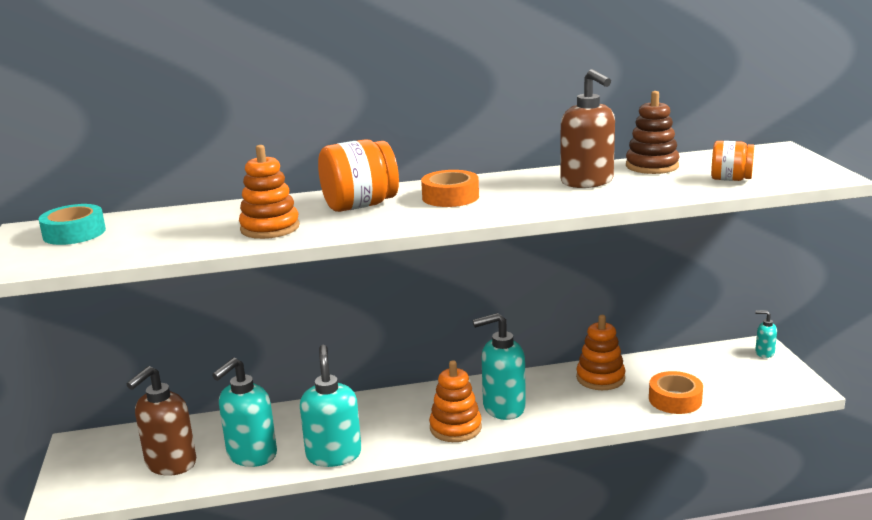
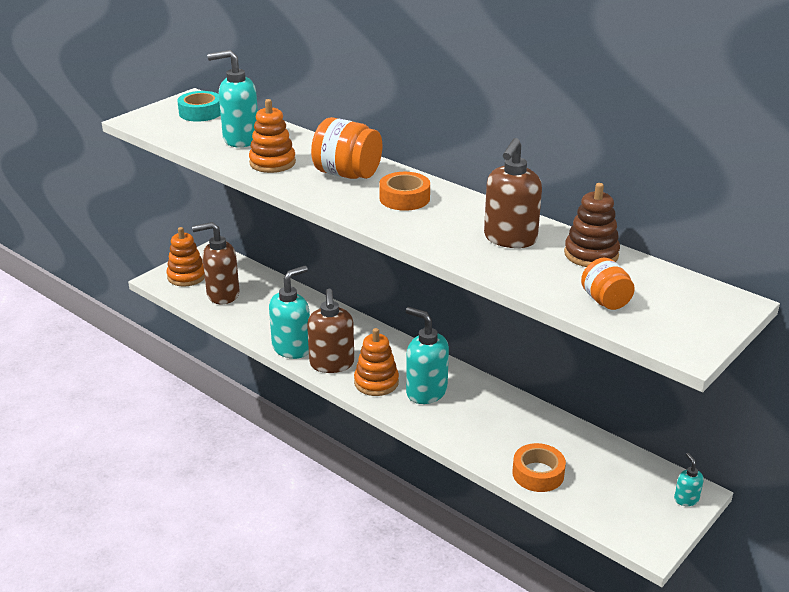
camera: 50 degrees right, 10 degrees up
turquoise soap dispenser [212,358,277,467] -> turquoise soap dispenser moved to [207,50,258,147]
orange stacking toy [576,315,626,390] -> orange stacking toy moved to [167,227,205,287]
none -> brown soap dispenser [307,289,354,373]

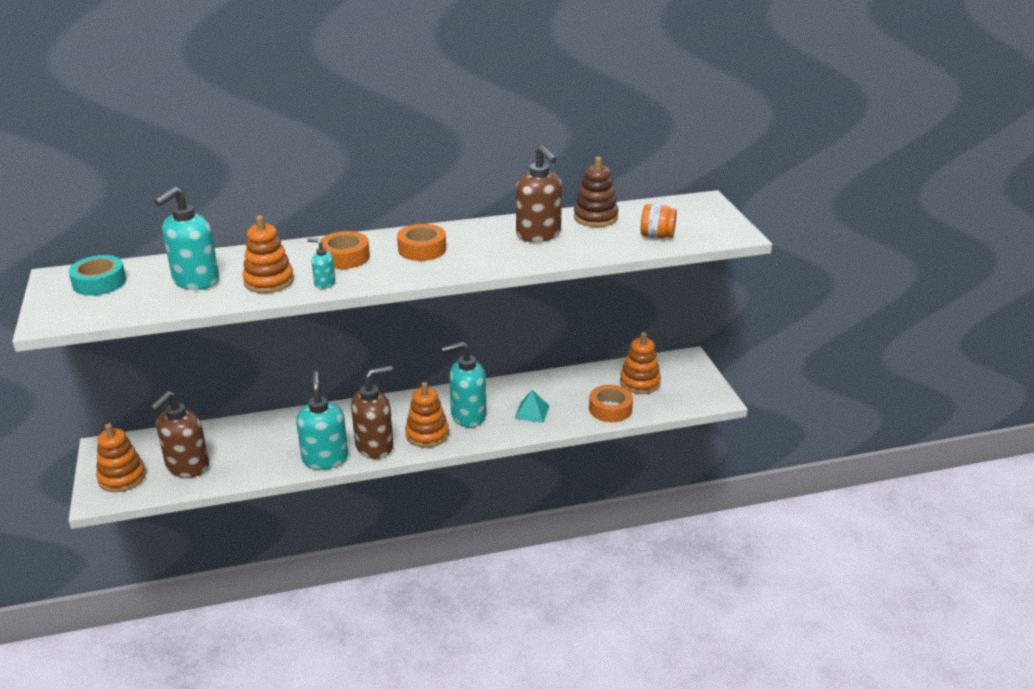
camera: 55 degrees left, 0 degrees up
brown soap dispenser [307,289,354,373] -> brown soap dispenser turned 60 degrees counterclockwise [351,366,393,459]
orange jar [311,117,382,179] -> orange tape [321,231,370,269]
turquoise soap dispenser [674,453,704,506] -> turquoise soap dispenser moved to [307,238,336,289]
none -> turquoise pyramid [514,390,549,423]
none -> orange stacking toy [620,332,661,394]

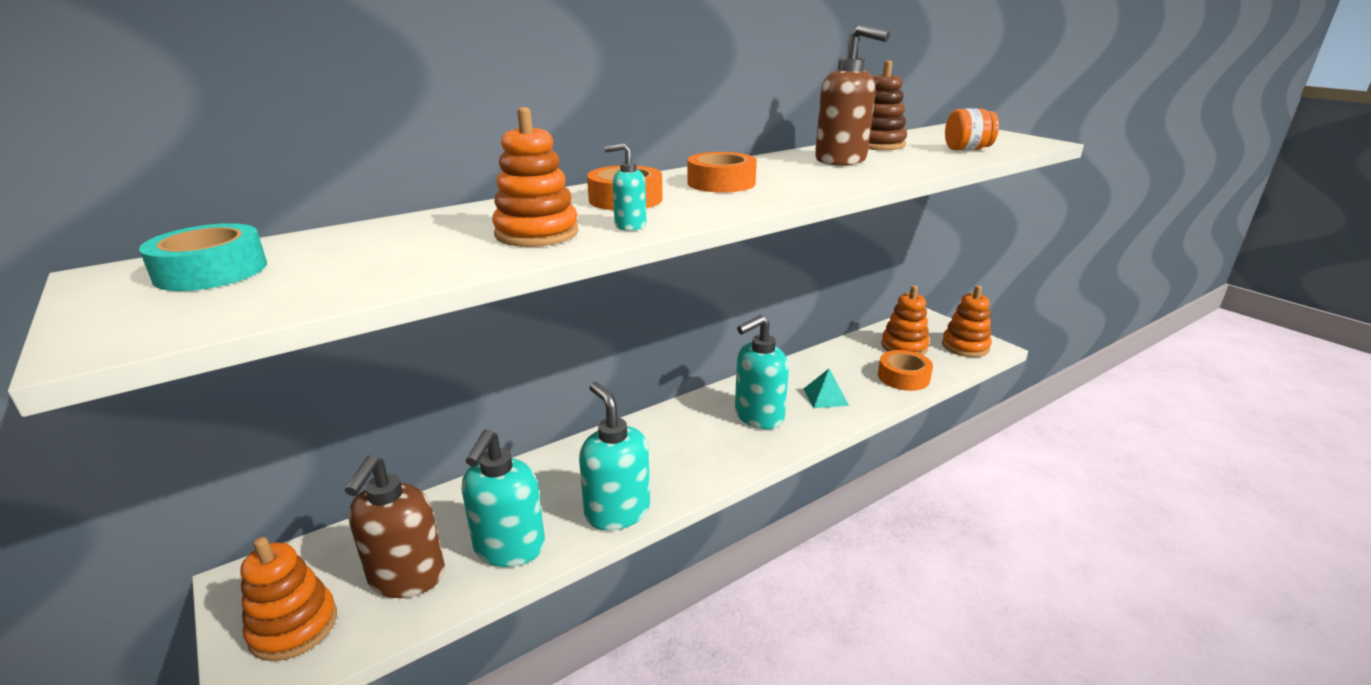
camera: 20 degrees left, 5 degrees down
turquoise soap dispenser [154,187,219,290] -> turquoise soap dispenser moved to [462,429,545,567]
brown soap dispenser [351,366,393,459] -> none
orange stacking toy [405,382,449,448] -> orange stacking toy moved to [942,285,992,357]

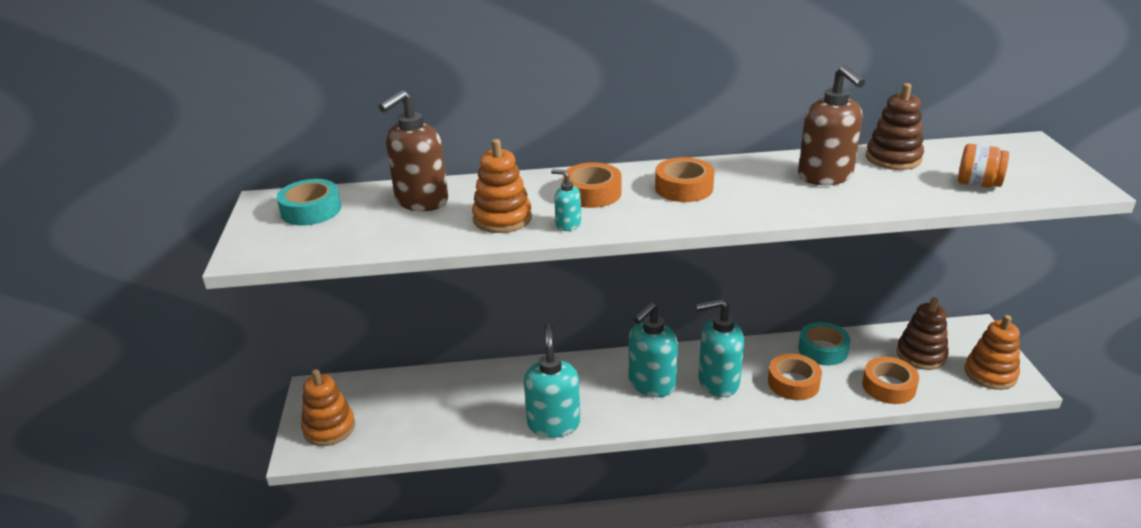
camera: 30 degrees right, 5 degrees up
brown soap dispenser [345,455,445,598] -> brown soap dispenser moved to [379,90,448,212]
turquoise soap dispenser [462,429,545,567] -> turquoise soap dispenser moved to [629,302,678,397]
turquoise pyramid [804,369,849,408] -> orange tape [768,354,822,400]
orange stacking toy [881,285,929,355] -> brown stacking toy [896,297,949,370]
none -> turquoise tape [798,322,850,365]

